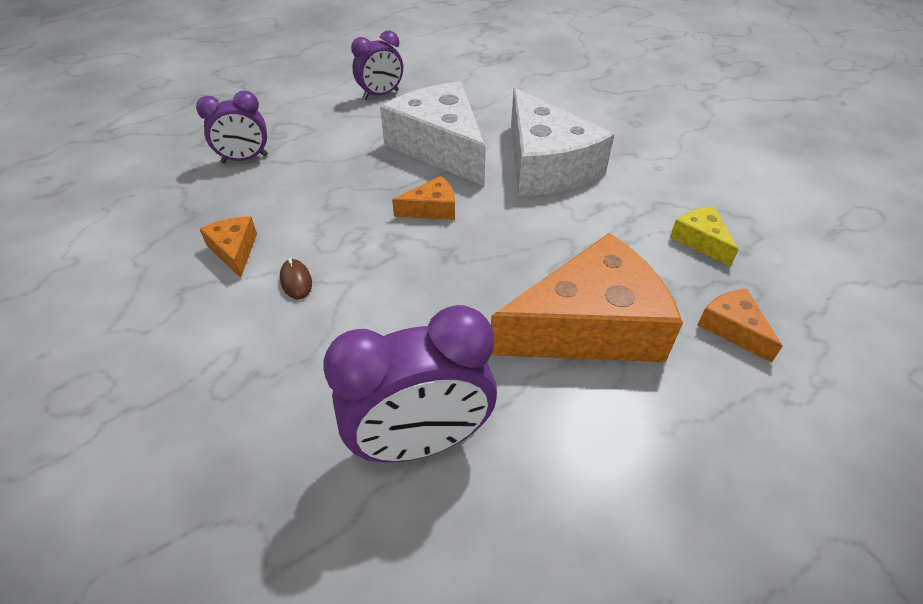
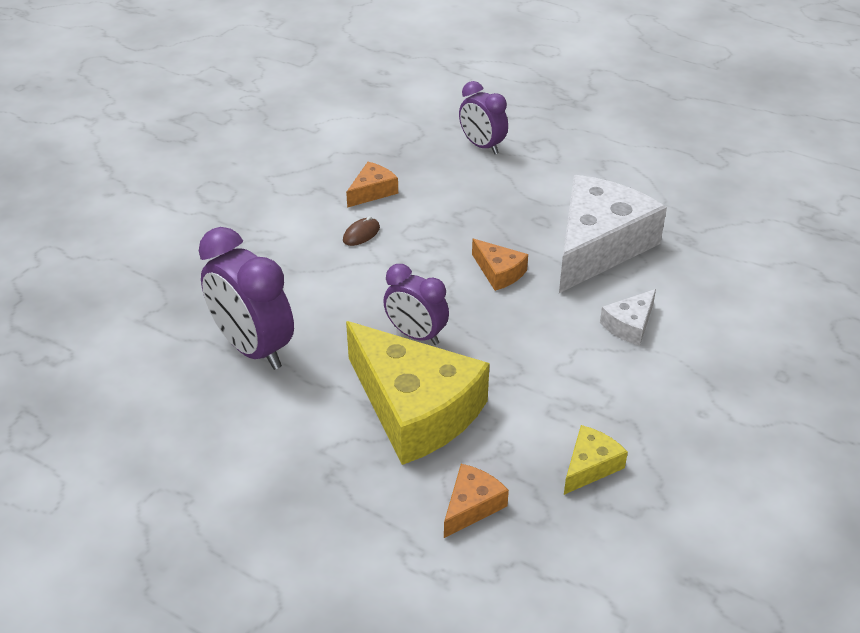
camera: 65 degrees right, 5 degrees down
purple clock [351,30,403,100] -> purple clock moved to [383,264,449,345]
orange cheese [491,233,683,362] -> yellow cheese [346,321,490,465]
white cheese [511,88,615,196] -> white cheese [600,289,656,346], size x0.44

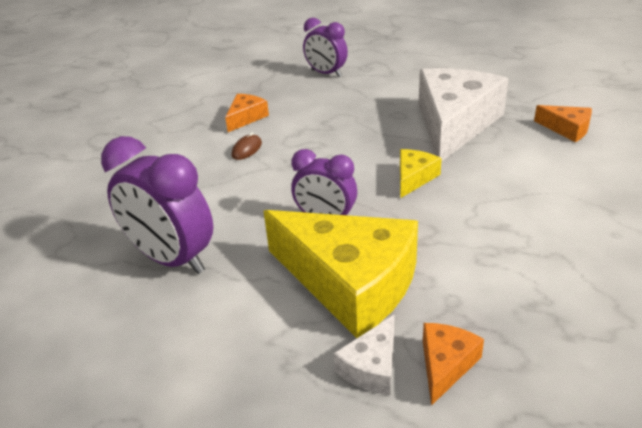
camera: 10 degrees left, 5 degrees down
orange cheese [472,239,528,291] -> orange cheese moved to [534,105,592,142]
yellow cheese [564,425,628,495] -> yellow cheese moved to [400,149,442,198]
white cheese [600,289,656,346] -> white cheese moved to [334,315,394,395]

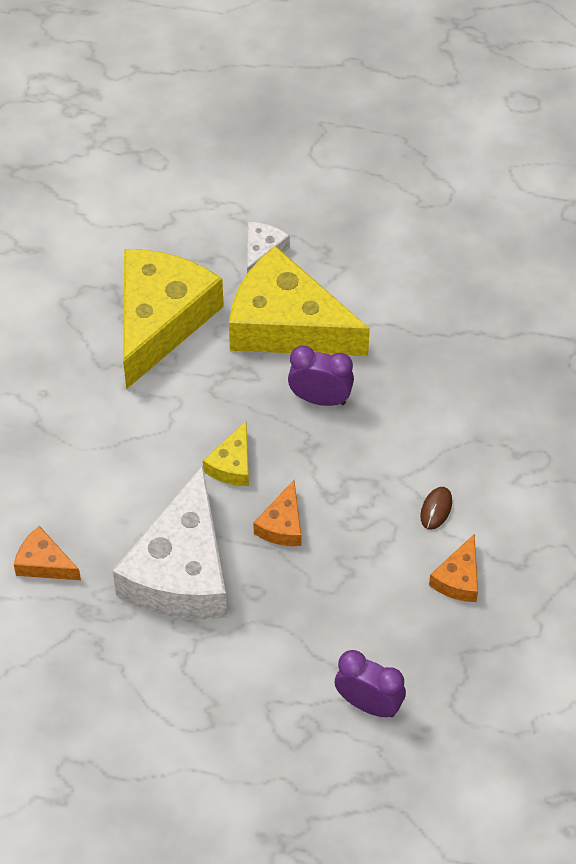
camera: 170 degrees right, 20 degrees up
purple clock [101,136,213,274] -> none
orange cheese [423,323,484,406] -> orange cheese moved to [253,480,301,546]
none -> yellow cheese [123,249,224,389]

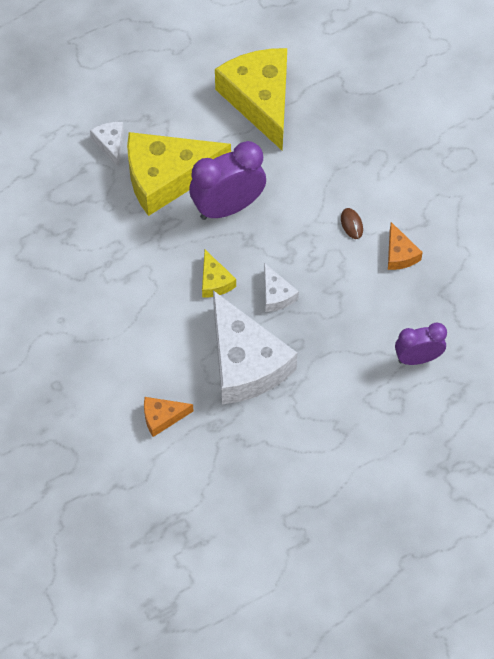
camera: 40 degrees left, 5 degrees up
yellow cheese [123,249,224,389] -> yellow cheese moved to [215,48,287,151]
orange cheese [253,480,301,546] -> white cheese [264,263,299,312]
purple clock [288,346,354,406] -> purple clock [189,141,266,220], size x1.60

